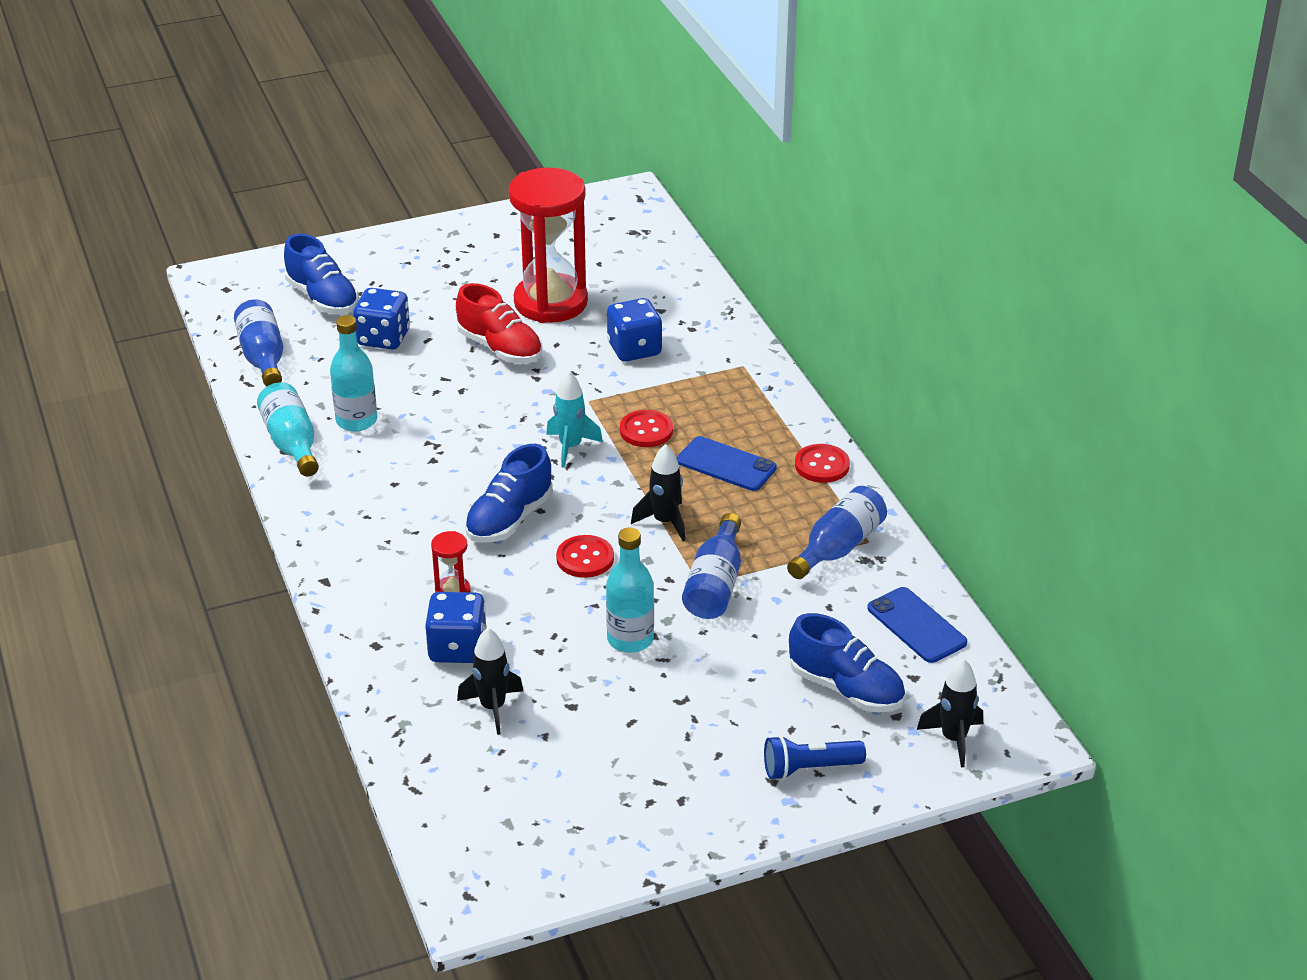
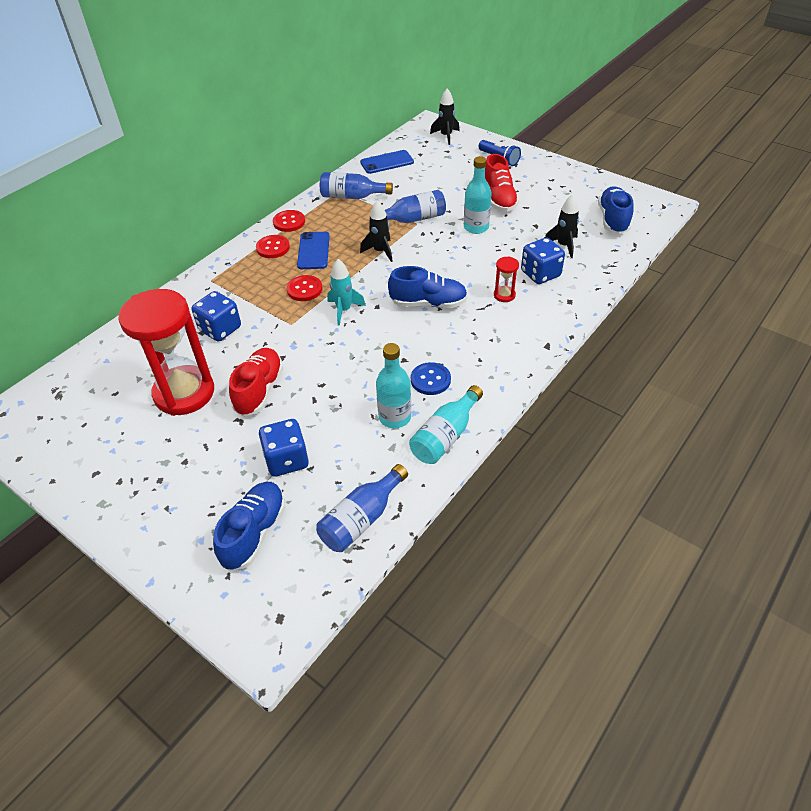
camera: 120 degrees left, 10 degrees up
red button [556,535,614,578] -> red button moved to [256,235,290,258]
blue shoe [789,613,905,712] -> blue shoe moved to [598,186,633,234]
blue phone [867,587,967,663] -> blue phone turned 45 degrees clockwise [360,150,414,174]
none -> blue button [411,362,451,395]
none -> red shoe [485,154,519,212]

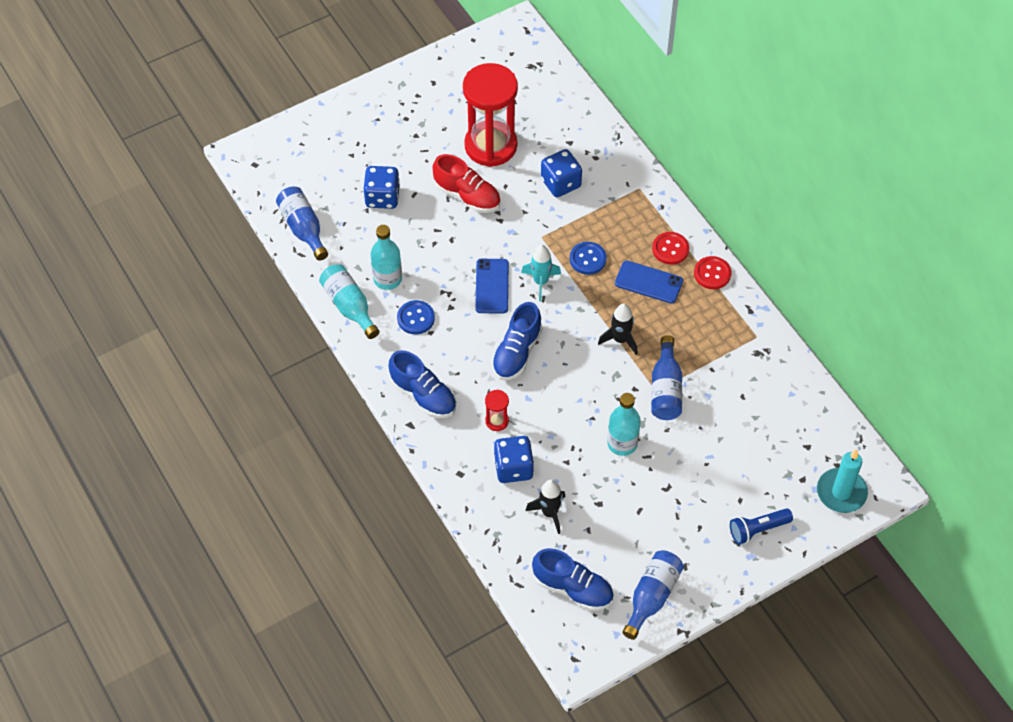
camera: 110 degrees right, 10 degrees up
blue shoe [213,482,285,570] -> blue shoe moved to [389,350,456,418]
red button [286,275,322,301] -> blue button [570,242,607,275]
blue bottle [320,172,393,199] -> blue bottle moved to [622,550,684,640]
blue phone [360,150,414,174] -> blue phone moved to [475,259,509,313]
black rocket [430,89,460,145] -> turquoise candle [817,449,868,513]
red shoe [485,154,519,212] -> none

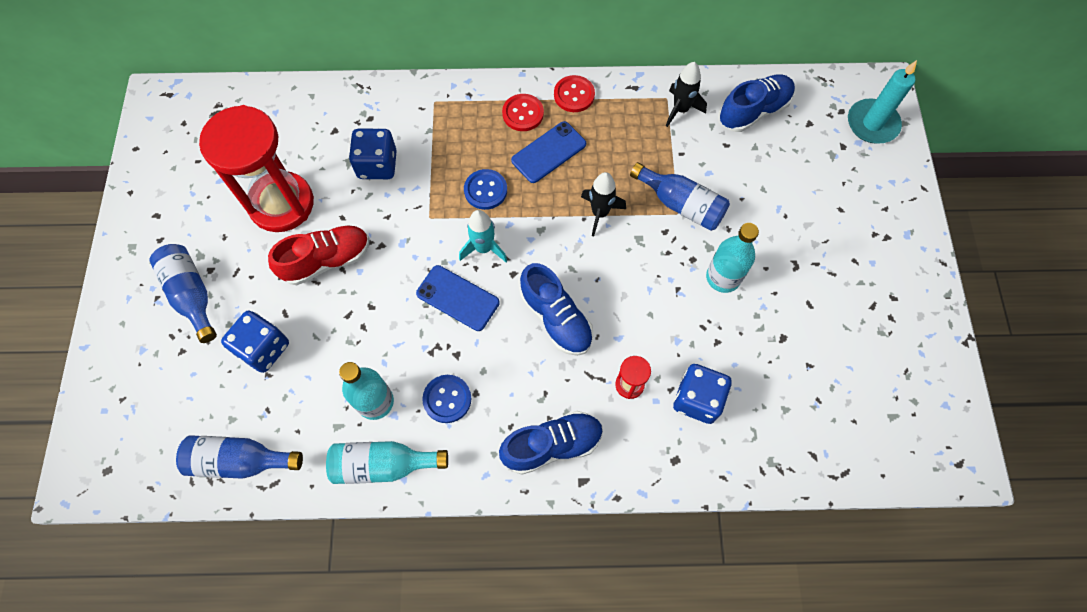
camera: 60 degrees left, 10 degrees up
black rocket [526,480,565,534] -> black rocket moved to [666,62,707,127]
blue shoe [532,548,614,611] -> blue shoe moved to [719,74,795,132]
blue bottle [622,550,684,640] -> blue bottle moved to [149,244,217,343]
blue flashlight [730,508,793,544] -> none

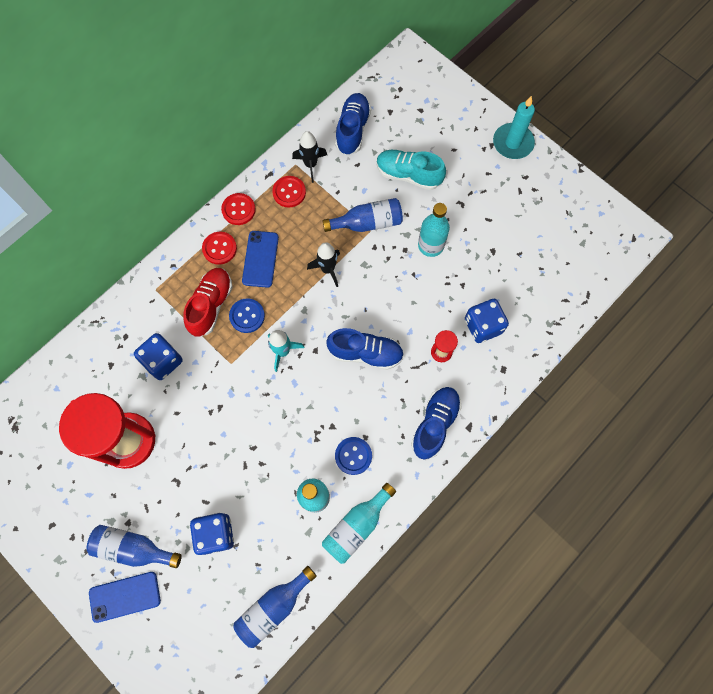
camera: 45 degrees left, 5 degrees up
red shoe [268,225,369,285] -> red shoe moved to [183,268,233,337]
blue phone [416,265,500,331] -> blue phone moved to [89,572,161,623]
turquoise candle [848,60,917,144] -> turquoise candle moved to [493,96,535,159]
none -> red button [272,176,306,208]
none -> turquoise shoe [376,150,446,190]

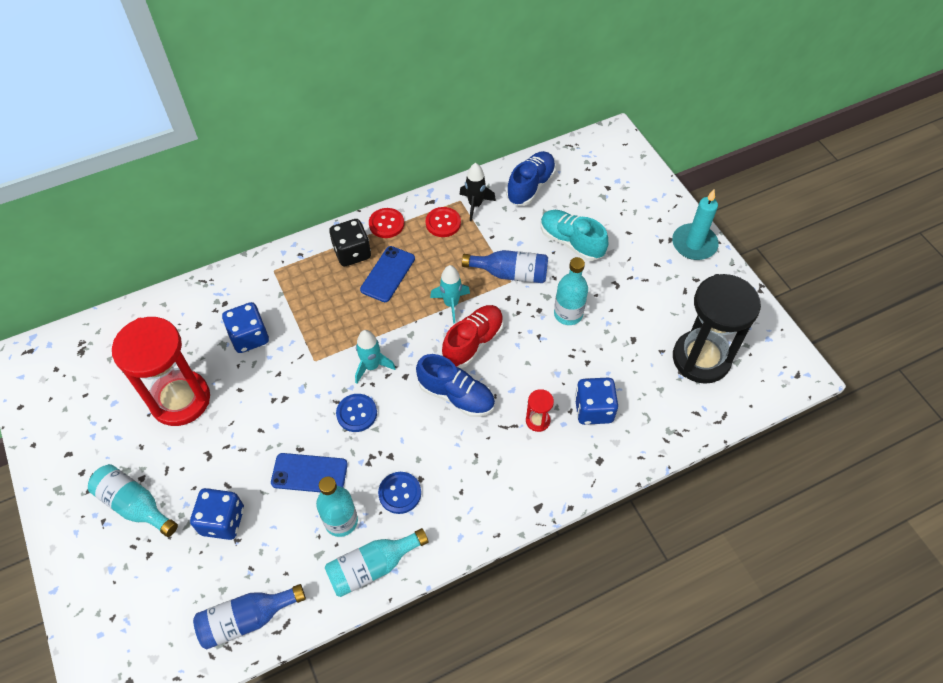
camera: 20 degrees right, 15 degrees down
blue bottle [87,525,182,568] -> turquoise bottle [88,464,178,537]
blue phone [89,572,161,623] -> blue phone moved to [271,453,348,492]
red shoe [183,268,233,337] -> red shoe moved to [442,305,504,368]
red button [202,232,237,265] -> black dice [329,219,371,266]
blue button [229,298,265,333] -> blue button moved to [336,394,377,432]
black rocket [307,242,340,287] -> turquoise rocket [430,265,470,323]
blue shoe [411,387,462,459] -> none
none -> black hourglass [673,274,761,384]

